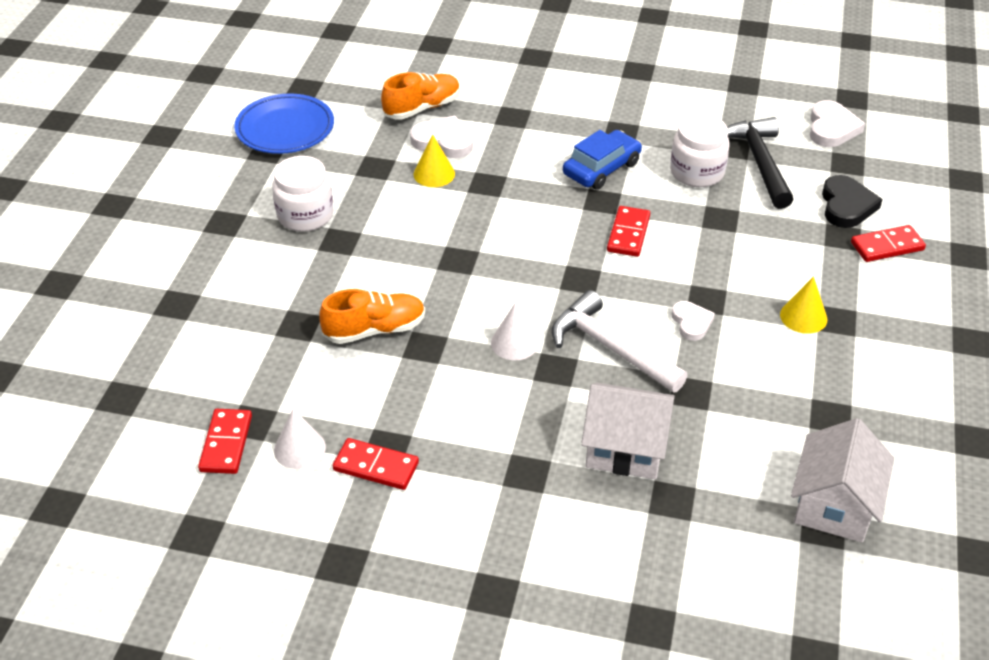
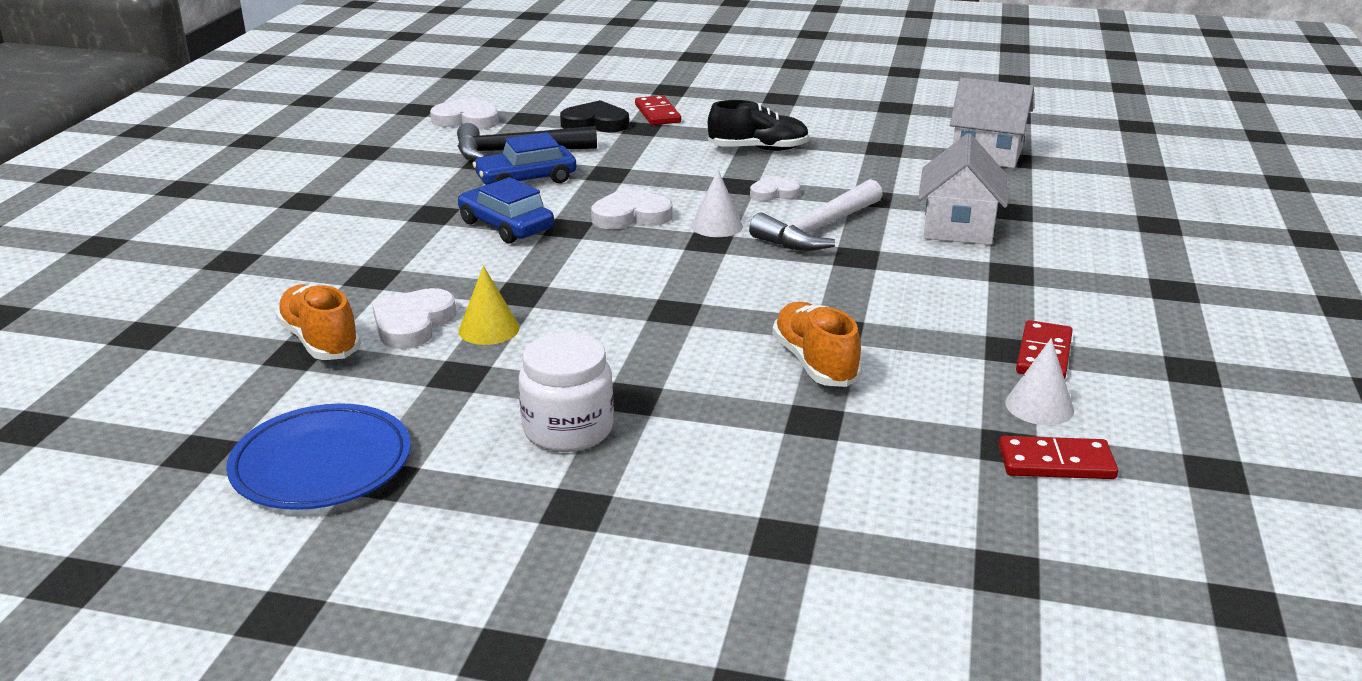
camera: 90 degrees left, 15 degrees down
white cone [491,303,539,360] -> white cone moved to [691,170,743,237]
red domino [607,206,650,257] -> white heart [591,187,673,229]
white jar [670,114,730,187] -> blue car [473,132,576,185]
yellow cone [780,276,827,334] -> black shoe [708,100,809,151]

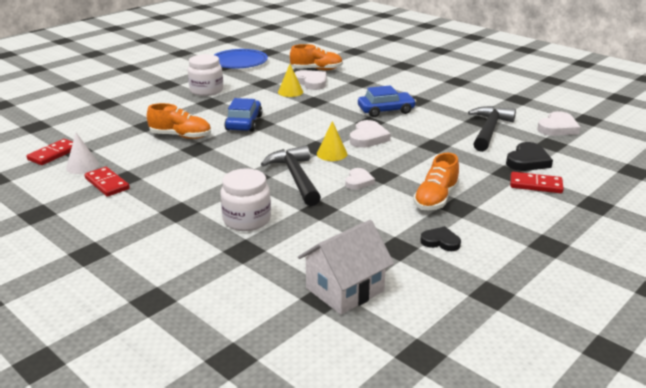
camera: 120 degrees right, 0 degrees up
blue car [473,132,576,185] -> blue car moved to [224,98,262,132]
white cone [691,170,743,237] -> yellow cone [317,121,347,161]
black shoe [708,100,809,151] -> orange shoe [413,153,460,210]
white hammer [749,179,883,251] -> black hammer [261,145,321,206]
white house [918,133,1007,245] -> white jar [220,168,271,231]
none -> black heart [420,226,461,251]

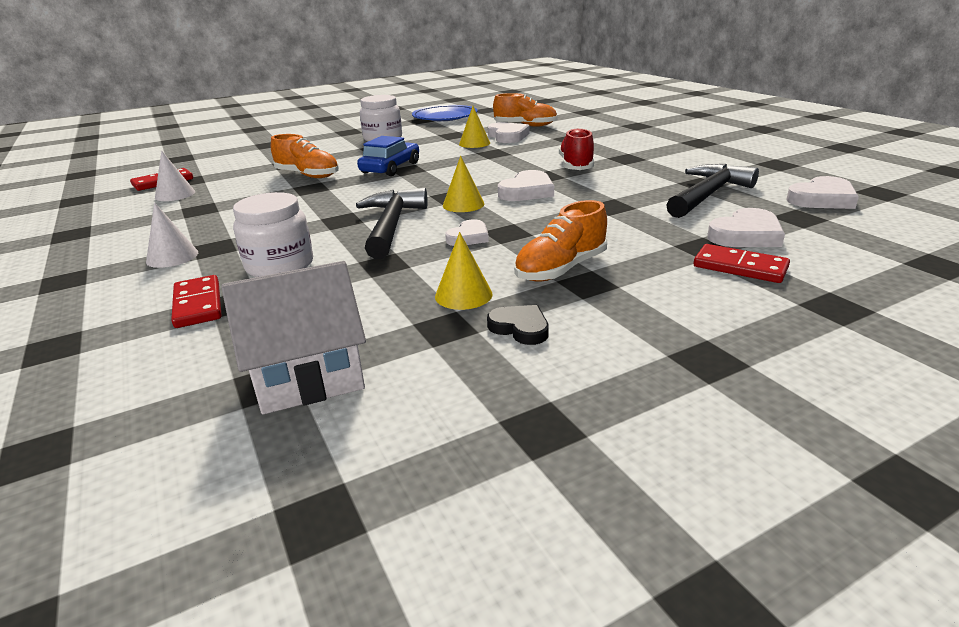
camera: 20 degrees right, 0 degrees up
red domino [84,167,130,197] -> red domino moved to [171,275,221,328]
blue car [358,85,416,117] -> red shoe [559,128,594,170]
black heart [506,142,553,171] -> white heart [707,208,785,247]
none -> white cone [146,202,198,268]
none -> yellow cone [435,232,493,310]

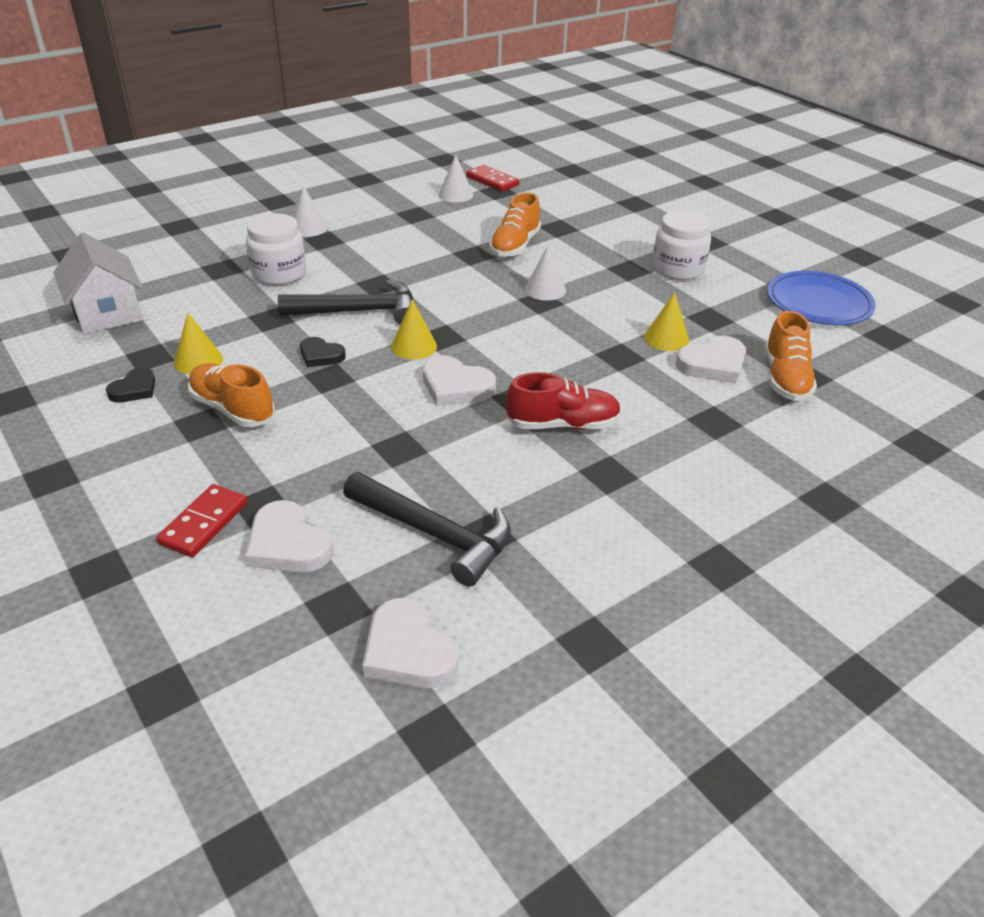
camera: 80 degrees right, 10 degrees up
red domino [171,275,221,328] -> none
blue car [357,136,419,176] -> white cone [525,245,566,301]
white heart [445,219,489,246] -> black heart [300,337,346,367]

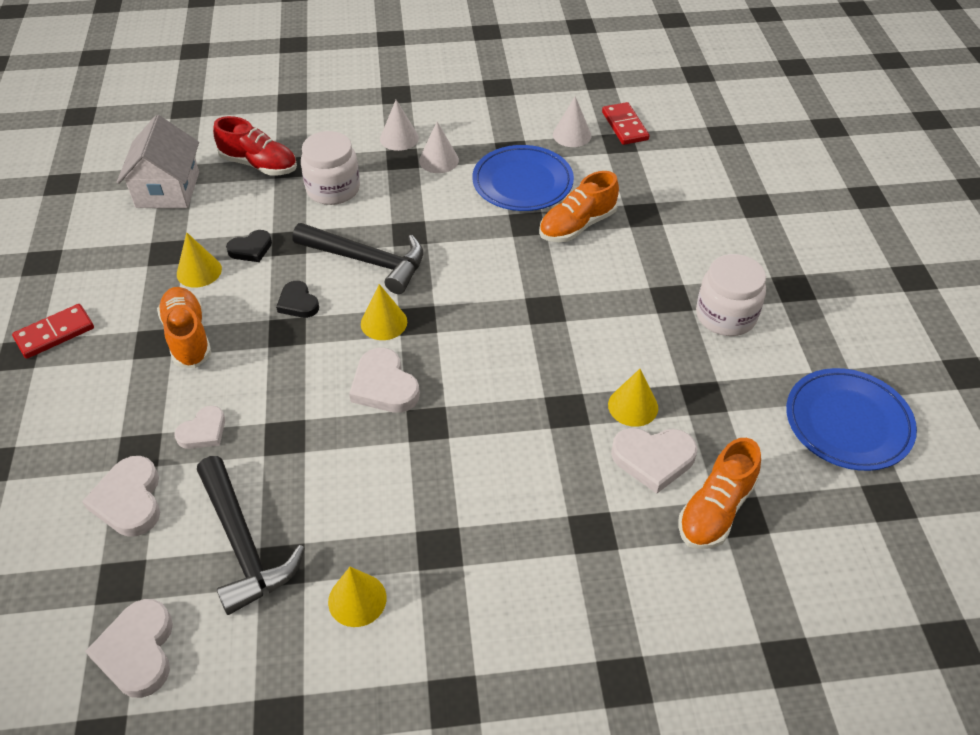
camera: 30 degrees right, 10 degrees up
black heart [106,367,155,403] -> black heart moved to [226,230,272,262]
red domino [156,484,248,557] -> red domino moved to [12,304,94,359]
red shoe [506,372,621,430] -> red shoe moved to [213,116,297,176]
white cone [525,245,566,301] -> white cone moved to [419,122,459,173]
none -> white heart [174,406,225,449]
none -> yellow cone [328,567,387,627]
none -> blue plate [472,145,574,211]

